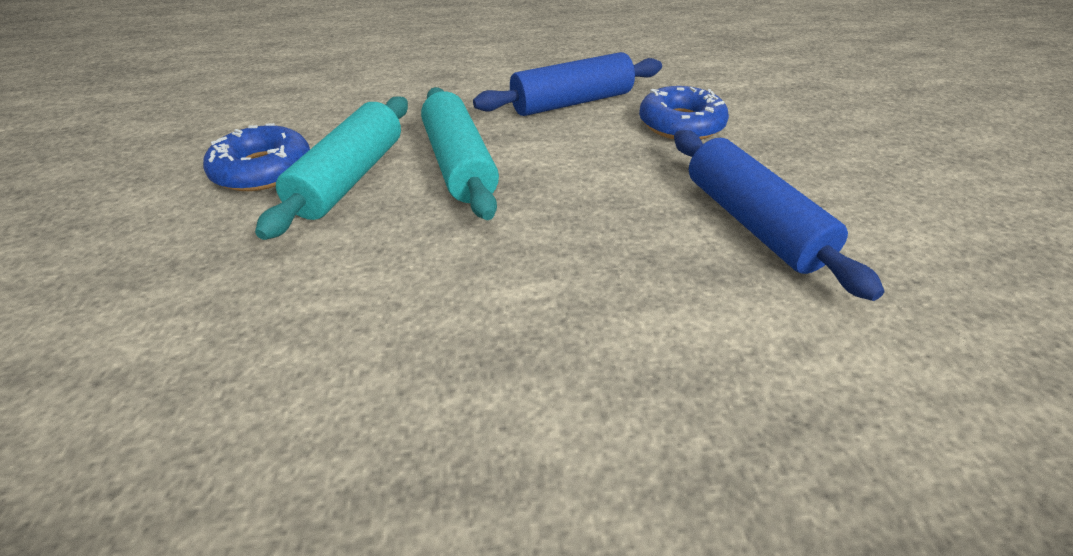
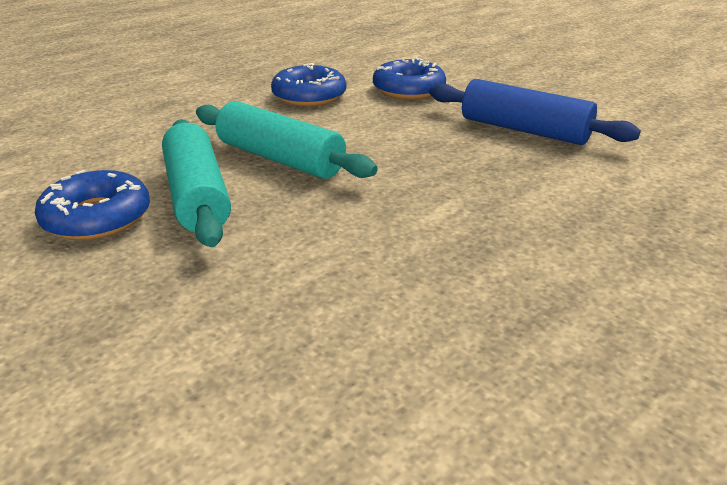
camera: 35 degrees left, 10 degrees down
blue rolling pin [473,52,662,116] -> blue donut [271,63,346,106]

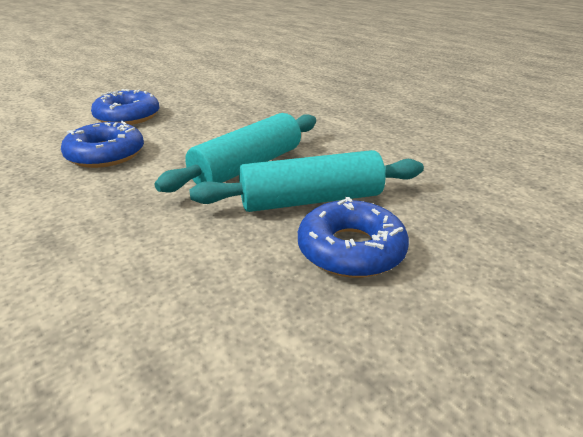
camera: 85 degrees left, 0 degrees up
blue rolling pin [429,79,641,145] -> none

